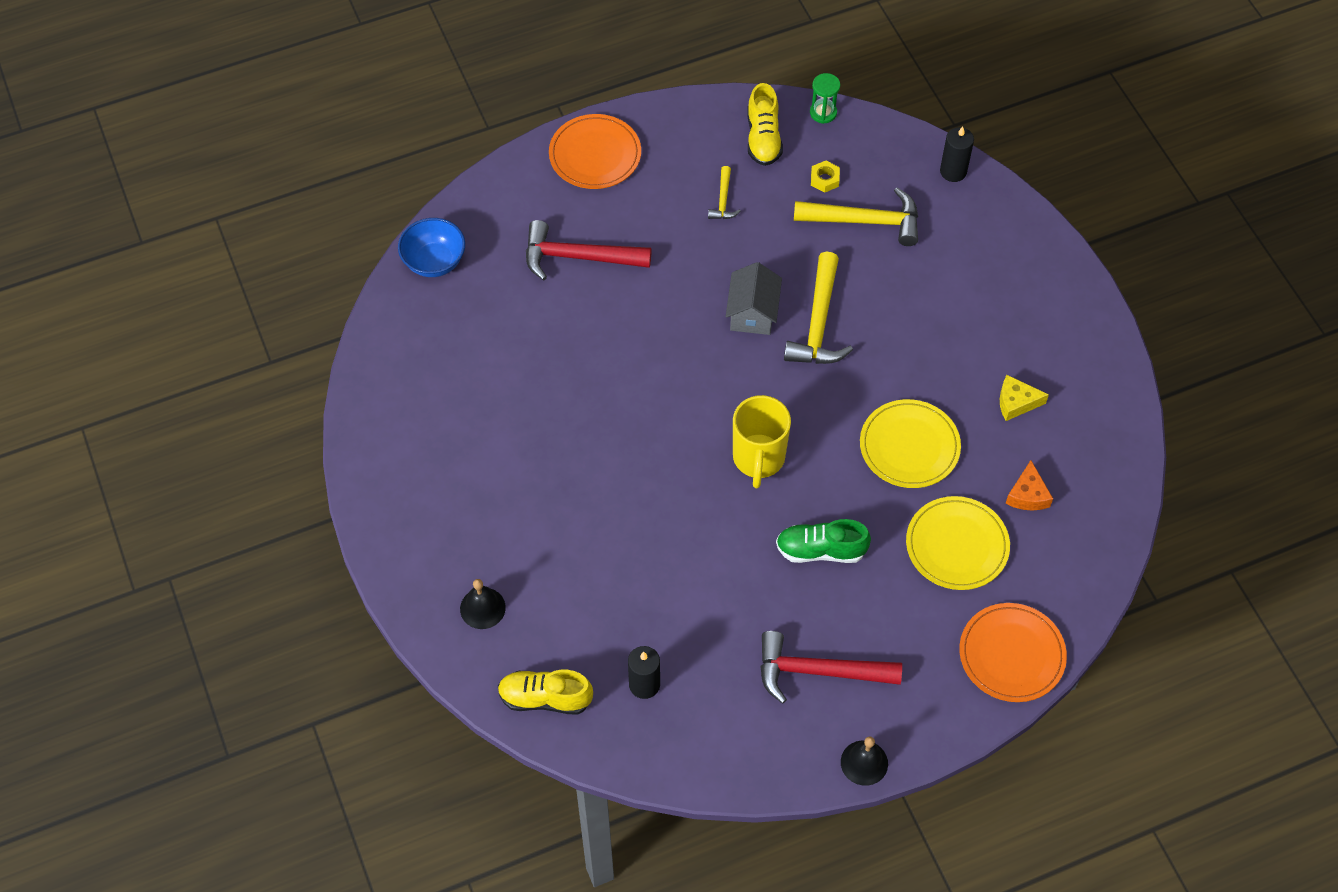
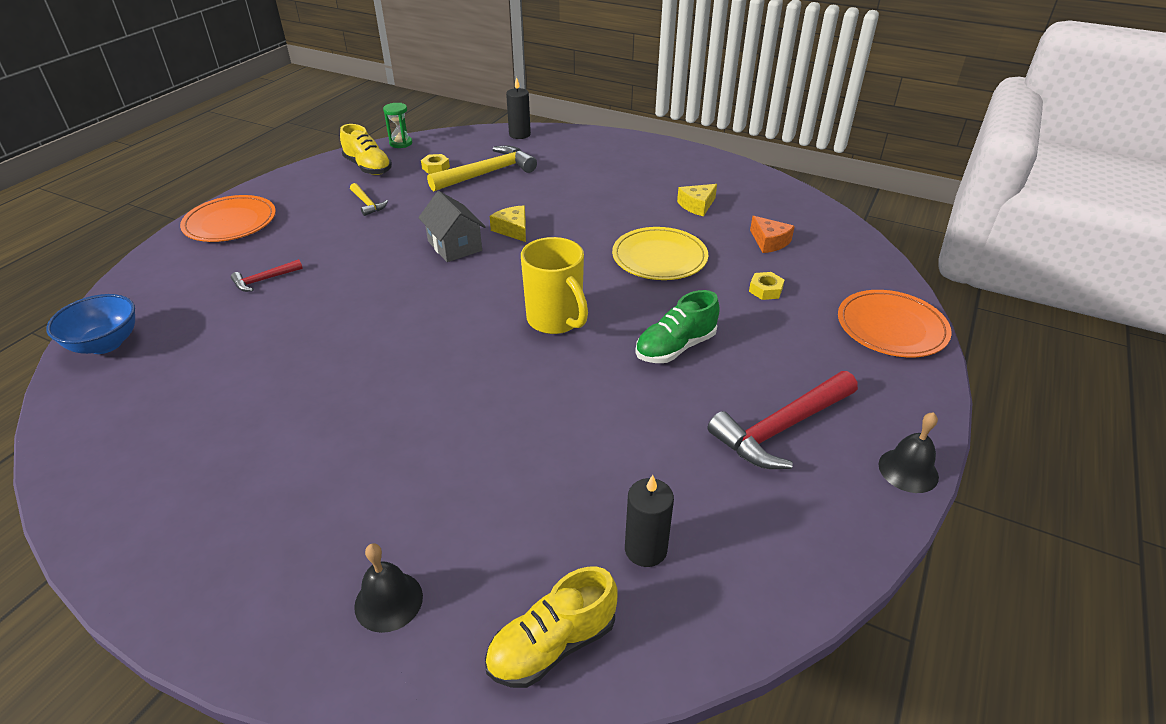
camera: 40 degrees left, 20 degrees down
red hammer [526,220,652,280] -> red hammer [231,259,303,292], size x0.50
yellow hammer [784,252,853,364] -> yellow cheese [490,205,526,242]
yellow plate [906,496,1010,590] -> yellow nut [749,272,784,300]

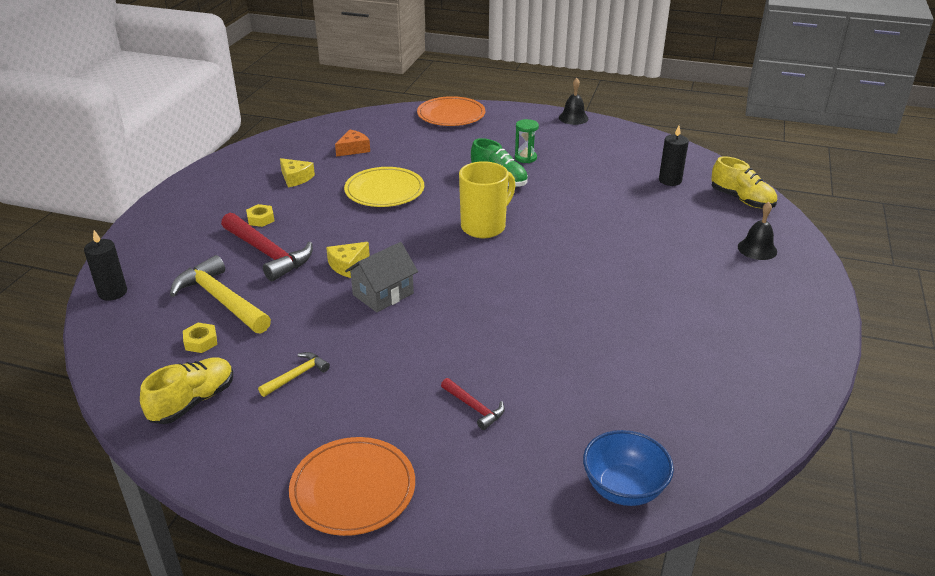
camera: 100 degrees left, 5 degrees down
green hourglass [383,103,412,148] -> green hourglass moved to [515,119,539,163]
red hammer [708,371,858,469] -> red hammer moved to [221,213,313,281]
yellow nut [749,272,784,300] -> yellow nut moved to [246,204,274,227]

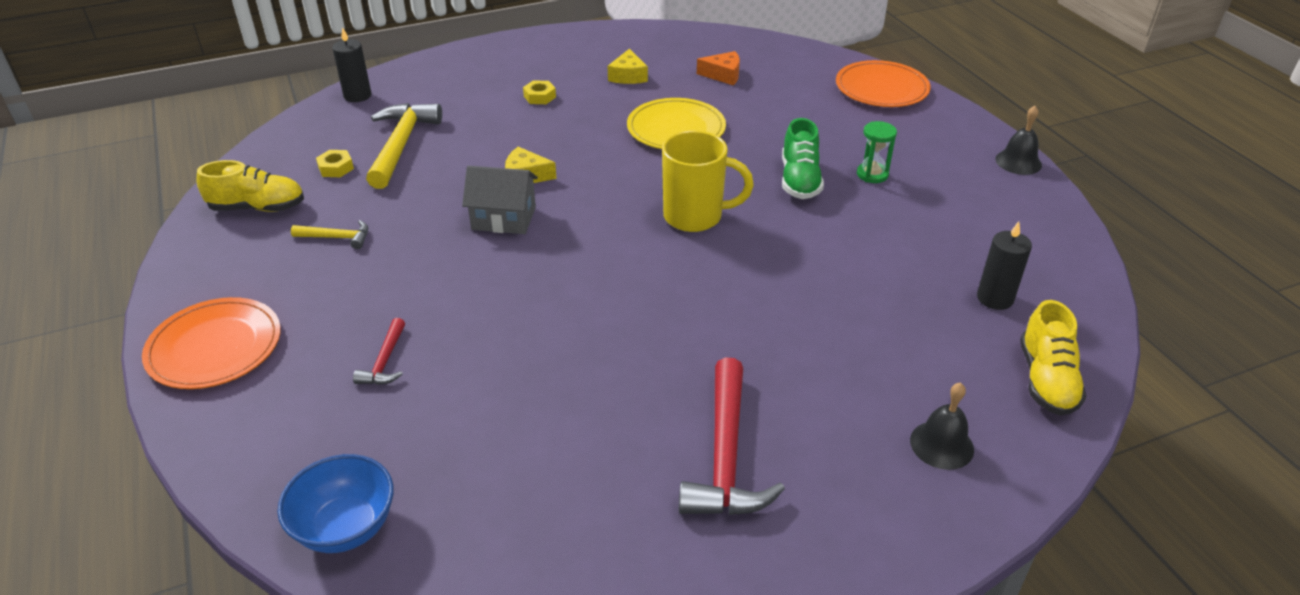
camera: 50 degrees right, 5 degrees up
red hammer [221,213,313,281] -> red hammer moved to [679,357,785,515]

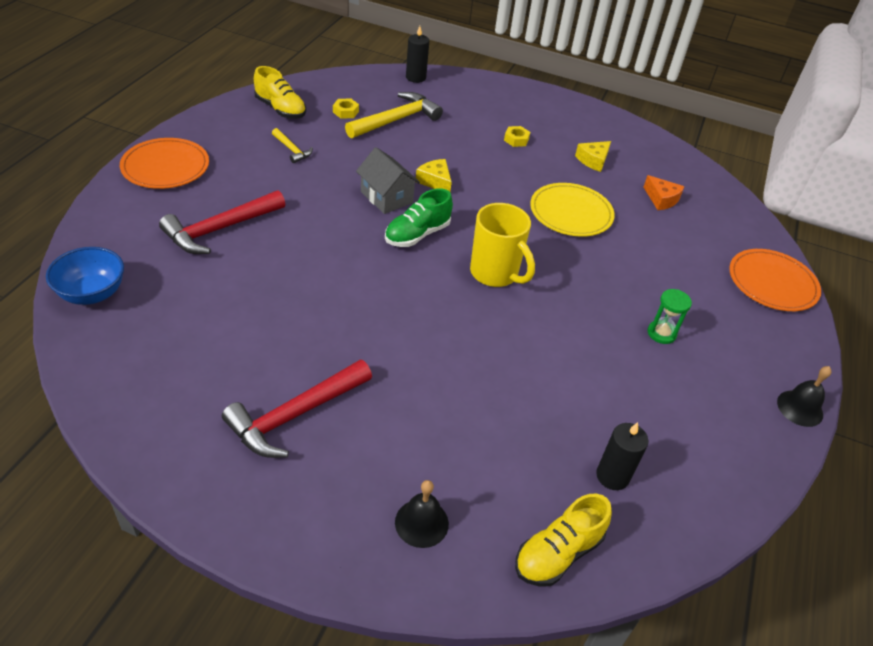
camera: 40 degrees right, 5 degrees up
red hammer [353,318,405,385] -> red hammer [159,190,285,254], size x1.99
green shoe [782,118,824,199] -> green shoe moved to [385,188,453,247]

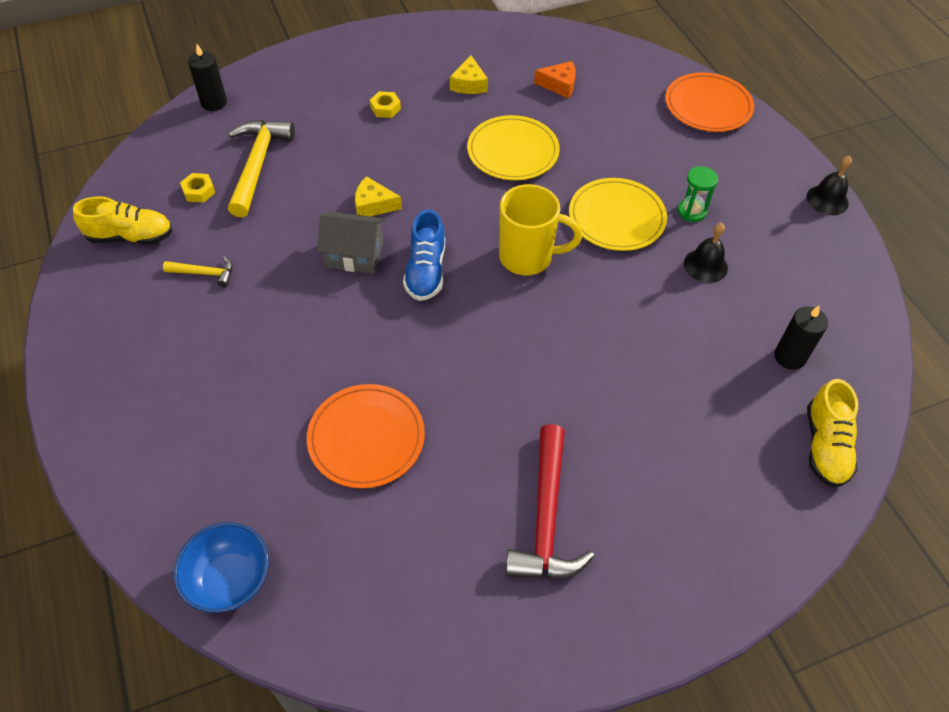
camera: 40 degrees left, 10 degrees up
orange plate [120,138,209,189] -> orange plate moved to [307,384,425,489]
red hammer [159,190,285,254] -> none
green shoe [385,188,453,247] -> blue shoe [403,210,445,301]
black bell [395,480,449,548] -> black bell moved to [684,223,728,283]
none -> yellow plate [569,178,667,251]

